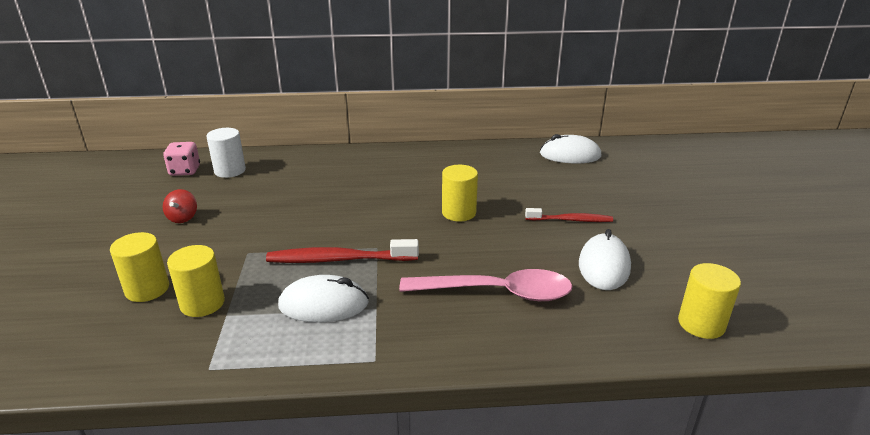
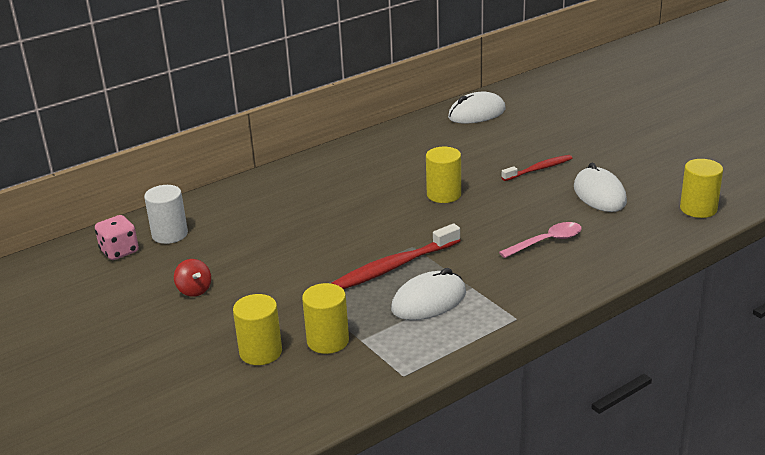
camera: 30 degrees left, 0 degrees up
pink spoon [399,269,572,301] -> pink spoon [499,222,582,258], size x0.61

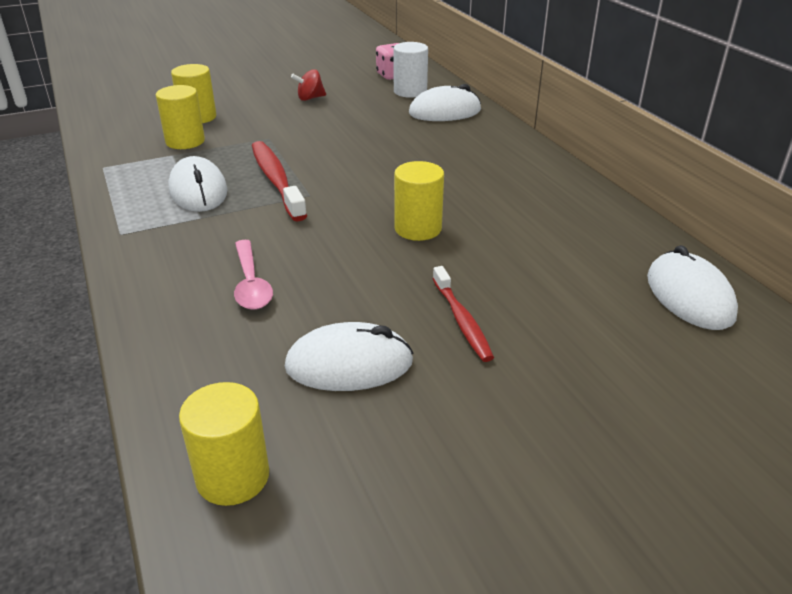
camera: 100 degrees right, 5 degrees up
none -> white mouse [409,84,481,121]

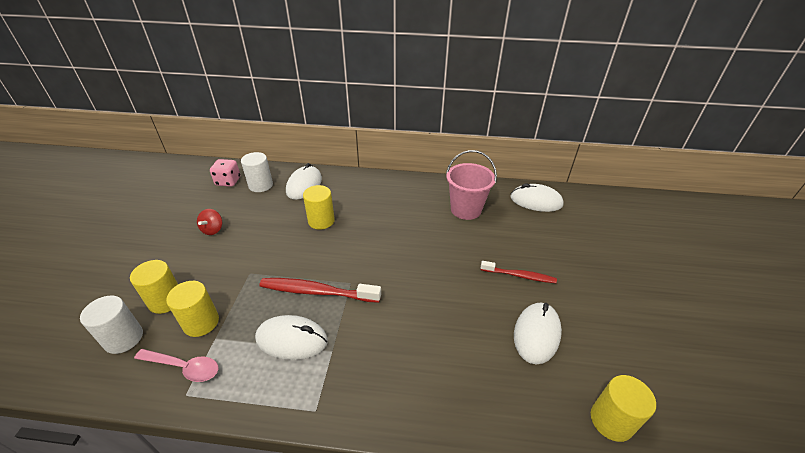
camera: 60 degrees left, 5 degrees up
pink spoon [234,240,273,310] -> pink spoon moved to [134,349,218,382]
yellow cylinder [394,161,444,241] -> yellow cylinder moved to [303,185,335,229]
none -> white cylinder [80,296,143,354]
none -> pink bucket [446,150,497,220]

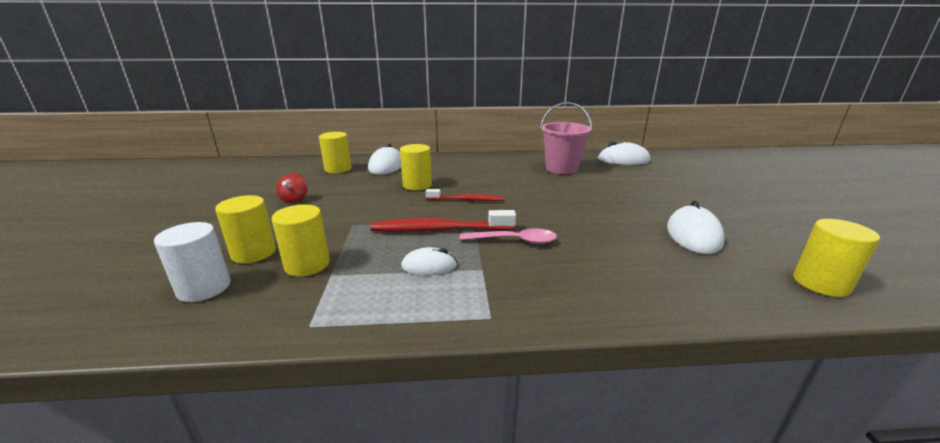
camera: 10 degrees left, 15 degrees down
pink spoon [134,349,218,382] -> pink spoon moved to [459,228,557,244]
pink dice [210,159,240,187] -> none
white cylinder [241,152,273,192] -> yellow cylinder [319,132,351,173]
white mouse [255,315,328,360] -> white mouse [401,247,457,275], size x0.61
red toothbrush [481,261,557,283] -> red toothbrush moved to [426,189,504,201]

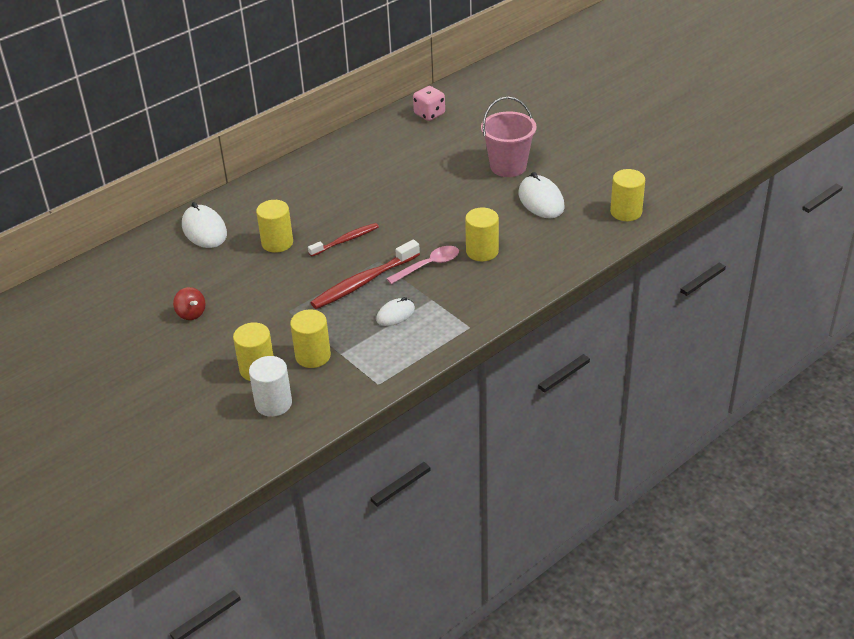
camera: 35 degrees left, 15 degrees up
yellow cylinder [319,132,351,173] -> yellow cylinder moved to [465,208,499,261]
pink bucket [540,102,592,174] -> pink bucket moved to [481,97,537,177]
white mouse [598,141,650,165] -> pink dice [413,86,445,121]

